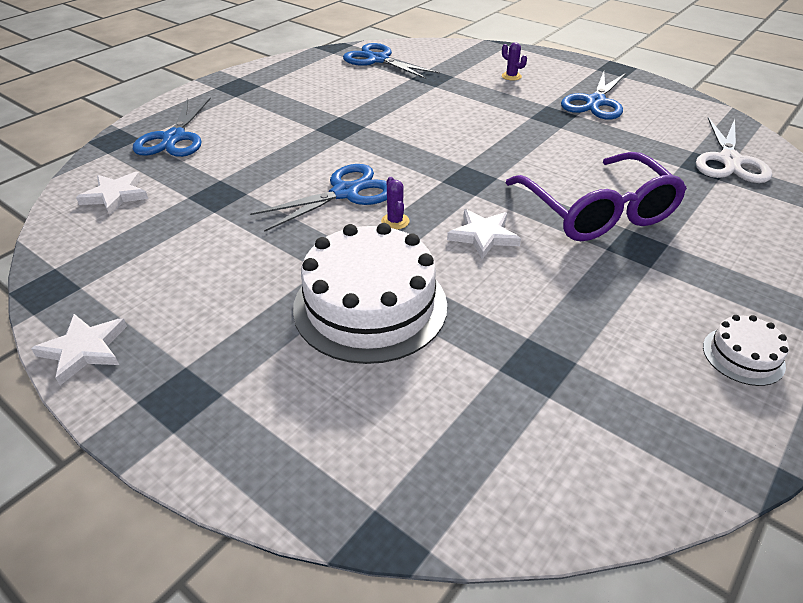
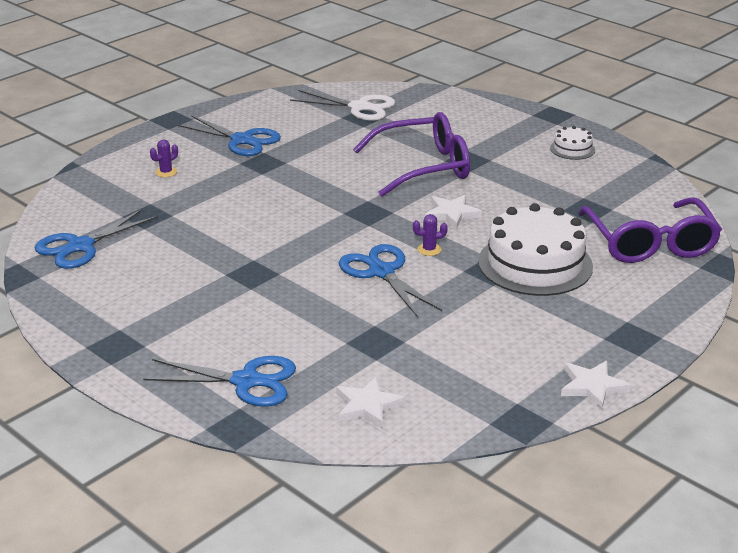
camera: 85 degrees left, 10 degrees down
none -> purple glasses [578,197,722,263]

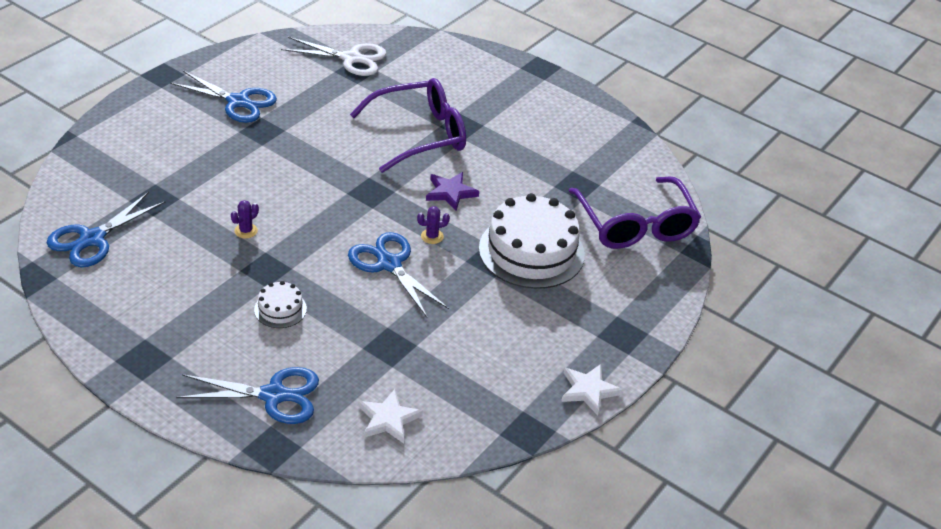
camera: 10 degrees left, 10 degrees up
purple cactus [150,139,178,177] -> purple cactus moved to [231,200,259,239]
white star [425,195,482,229] -> purple star [426,172,479,211]
white cake [550,126,595,160] -> white cake moved to [254,281,307,328]

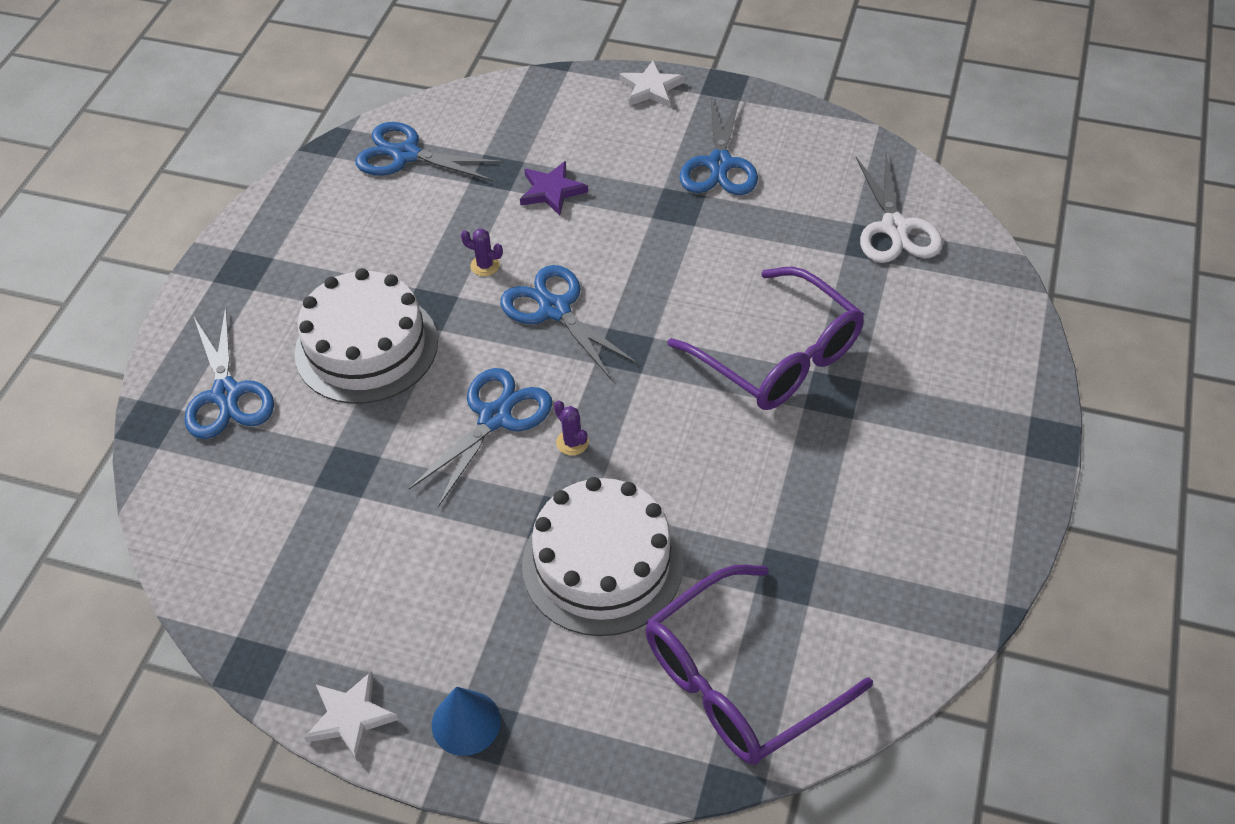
camera: 75 degrees right, 10 degrees up
white cake [254,281,307,328] -> white cake [295,268,438,404], size x2.18
white star [359,389,423,444] -> white star moved to [619,60,684,107]
purple star [426,172,479,211] -> purple star moved to [520,161,588,216]
none -> blue cone [432,686,501,756]
none -> blue scissors [500,265,638,380]

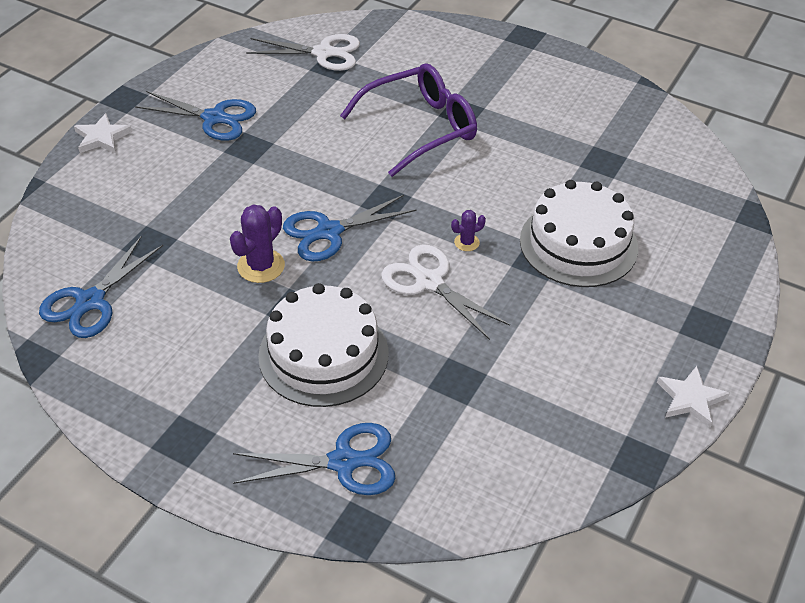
camera: 80 degrees left, 5 degrees down
blue scissors [409,368,552,507] -> white scissors [381,244,510,340]
blue cone [432,686,501,756] -> none
purple cactus [461,229,503,276] -> purple cactus [230,204,285,283], size x1.82
purple star [520,161,588,216] -> none
purple glasses [645,565,873,765] -> none

